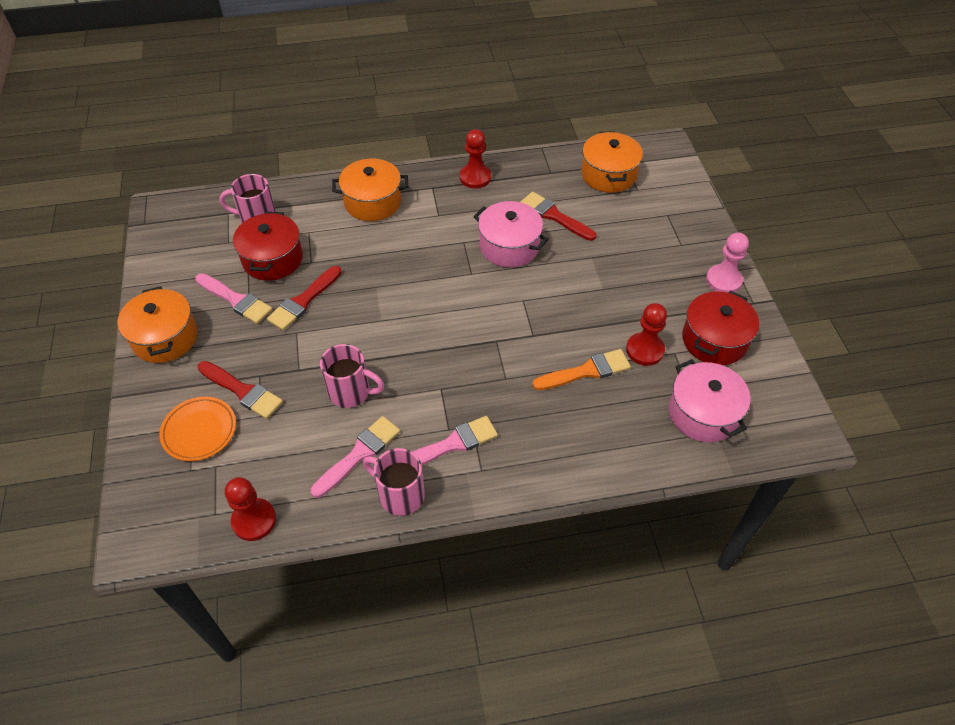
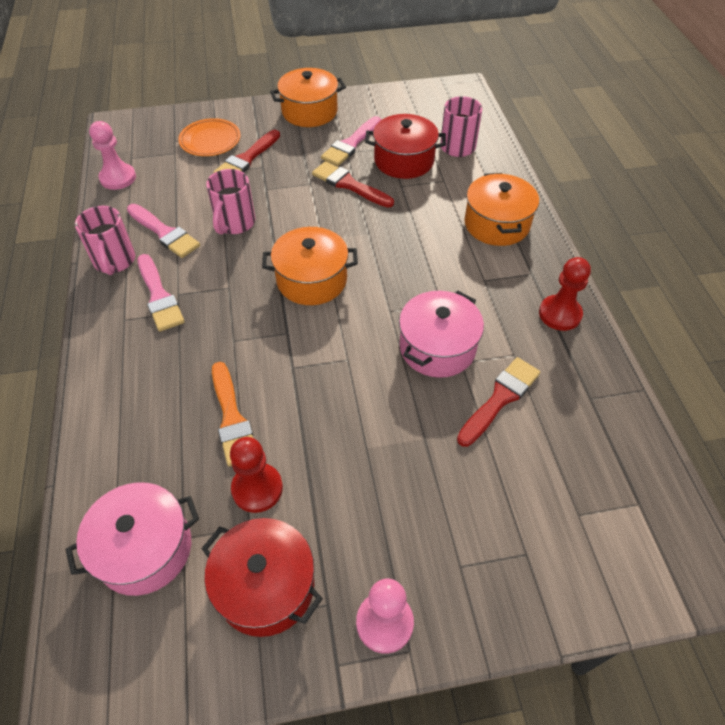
camera: 90 degrees right, 0 degrees up
red pawn [225,477,276,541] -> pink pawn [89,121,136,190]
pink mug [363,448,425,516] -> pink mug turned 135 degrees clockwise [75,206,135,275]
orange pot [581,131,643,193] -> orange pot moved to [262,227,358,305]

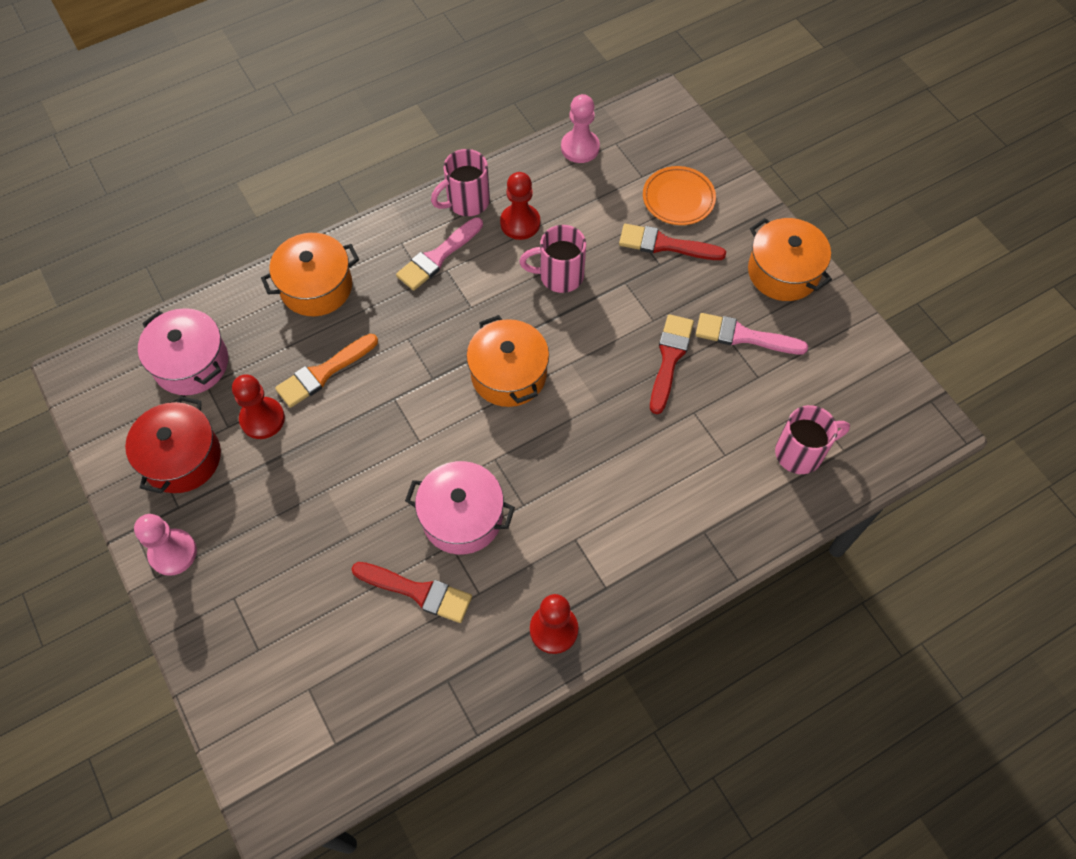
camera: 70 degrees right, 10 degrees up
pink brush [127,204,200,258] -> red pawn [500,172,540,240]
red pot [365,114,446,179] -> none
orange pot [464,173,539,246] -> orange pot moved to [261,233,359,316]

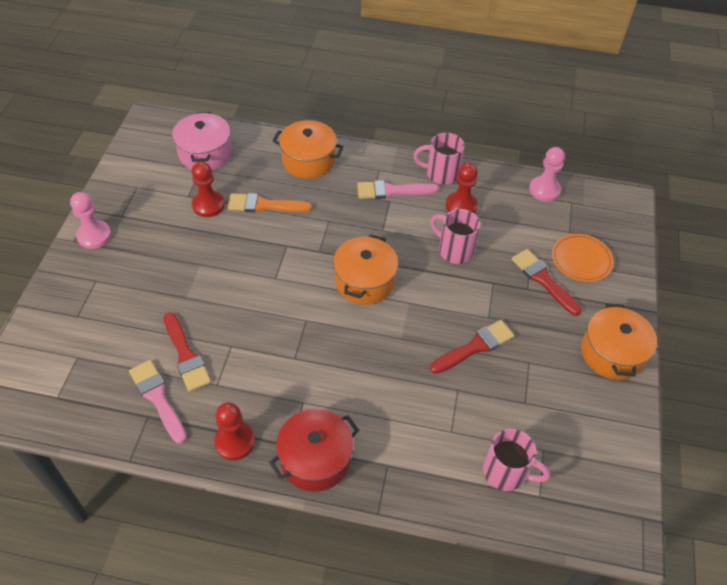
camera: 40 degrees right, 10 degrees down
red pot [125,396,221,494] -> red pot moved to [269,409,359,492]
pink pot [405,461,515,555] -> none
pink brush [696,313,808,354] -> pink brush moved to [129,360,187,444]

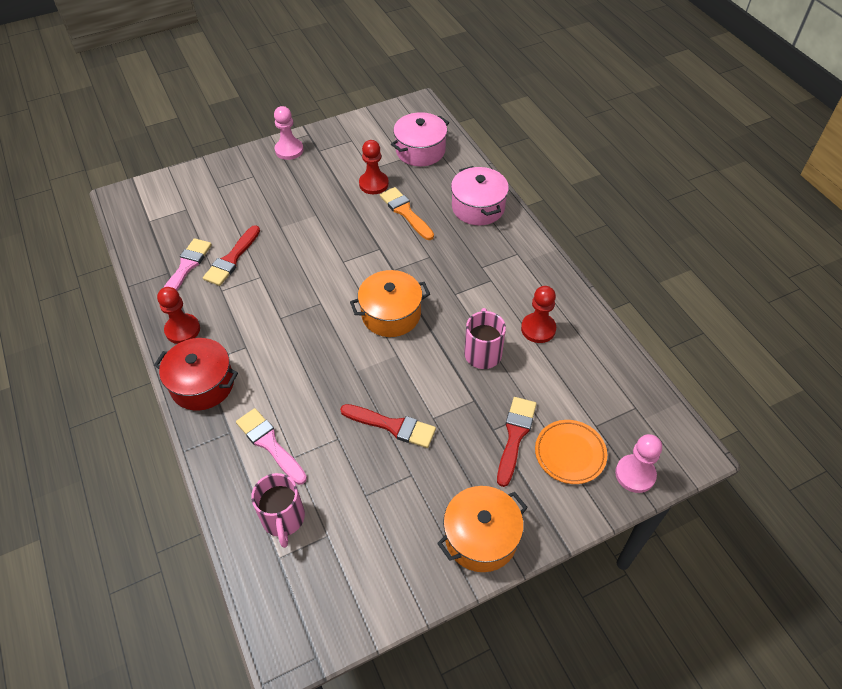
camera: 55 degrees right, 0 degrees up
orange pot [272,120,344,179] -> pink pot [451,166,509,225]
pink brush [357,180,439,199] -> pink brush moved to [236,408,307,485]
pink mug [413,133,465,185] -> none
pink pawn [529,147,565,202] -> pink pawn moved to [615,434,662,493]

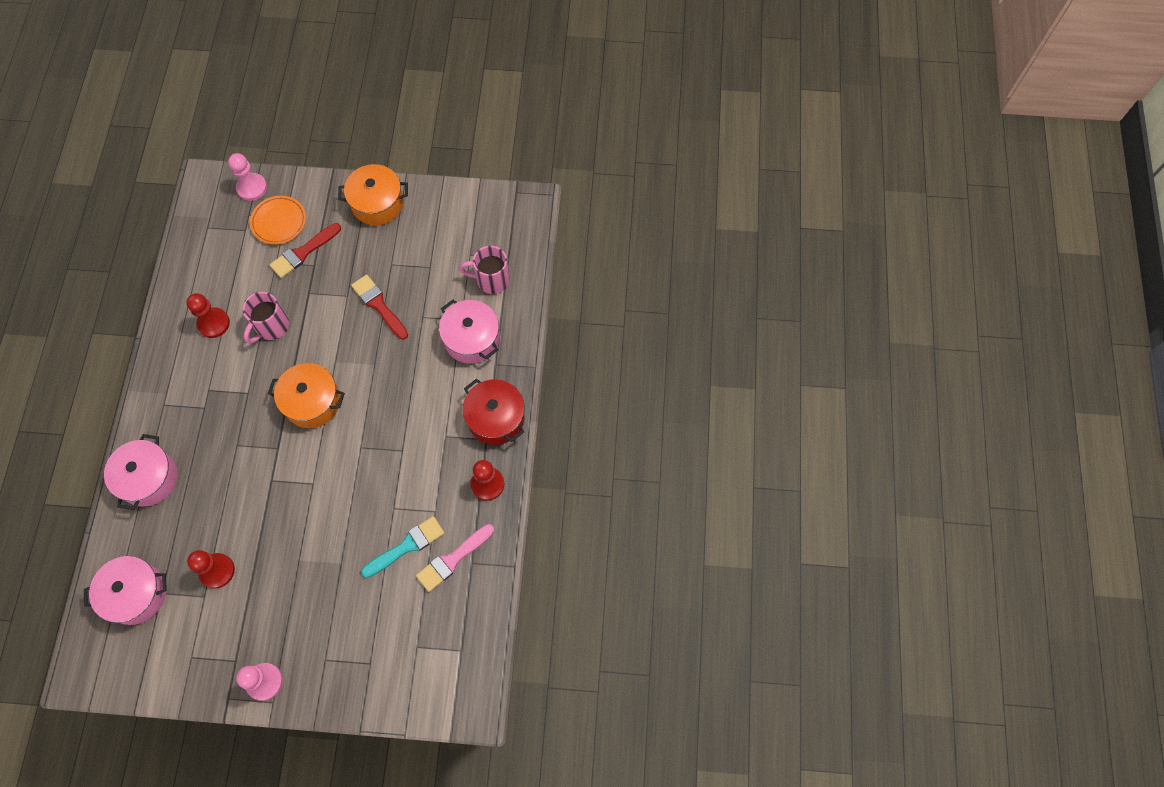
camera: 150 degrees left, 15 degrees up
red brush [203,225,260,286] -> turquoise brush [361,516,445,578]
pink brush [236,408,307,485] -> pink pot [439,300,499,364]
pink mug [251,473,305,548] -> pink mug turned 105 degrees counterclockwise [459,246,510,294]
orange brush [380,187,434,240] -> none

